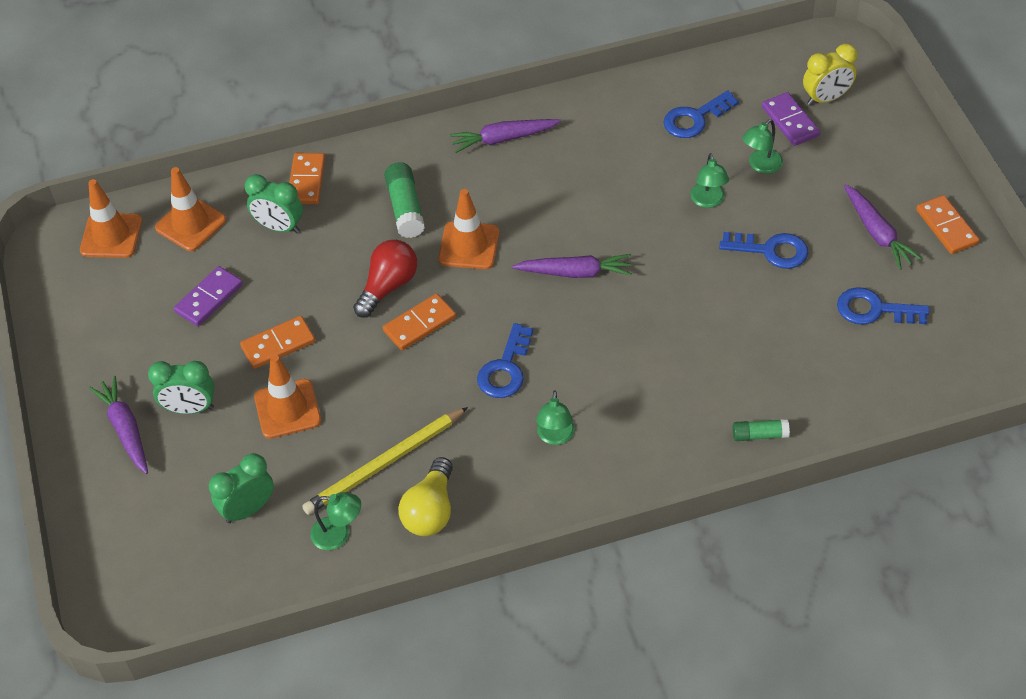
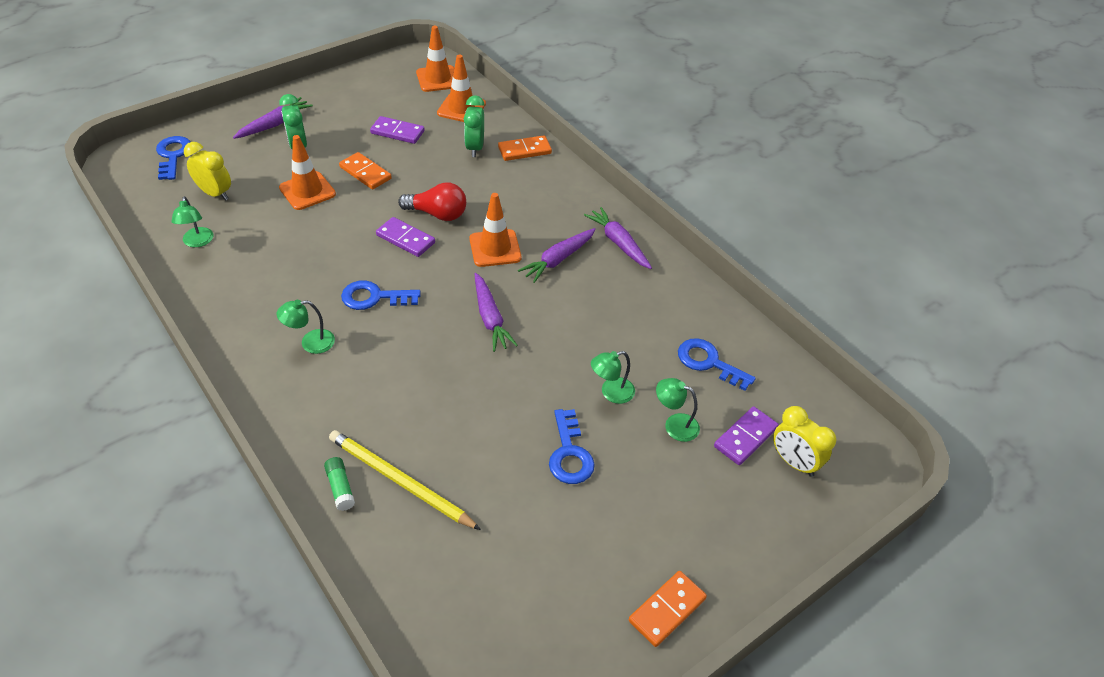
camera: 65 degrees right, 5 degrees down
green clock [209,453,274,523] -> yellow clock [184,142,231,201]
yellow pencil [302,407,468,515] -> yellow pencil moved to [329,430,481,530]
orange domino [383,294,456,350] -> purple domino [376,217,435,257]
green glue stick [384,162,425,238] -> none
yellow light bulb [399,457,453,536] -> none
blue key [837,287,929,325] -> blue key moved to [156,136,190,180]
purple carrot [844,184,923,270] -> purple carrot moved to [518,228,596,283]

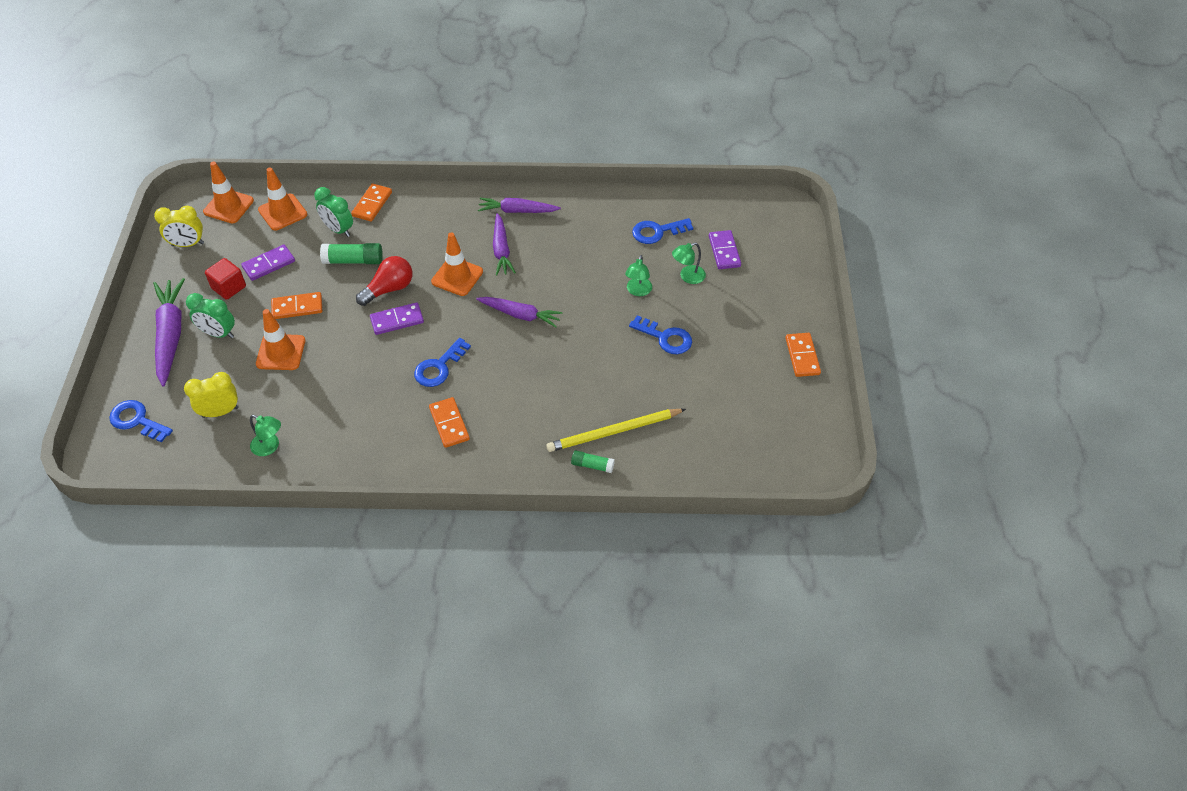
camera: 50 degrees left, 5 degrees up
purple carrot [233,97,313,139] -> purple carrot [153,278,185,387], size x1.53
green lamp [277,300,335,354] -> orange domino [429,397,470,448]
yellow clock [773,406,837,477] -> yellow clock moved to [154,206,204,247]
none -> red cube [205,258,246,300]
none -> green glue stick [320,243,383,264]

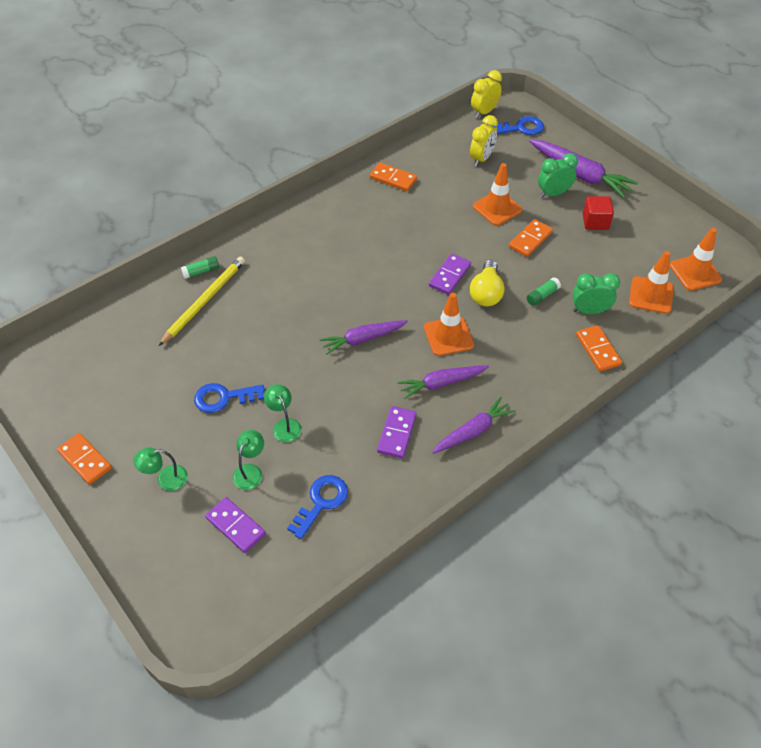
camera: 140 degrees right, 0 degrees up
yellow clock [154,206,204,247] -> yellow clock moved to [471,70,502,118]
purple domino [241,245,295,281] -> purple domino moved to [377,406,417,458]
green lamp [250,415,281,456] -> green lamp moved to [133,448,188,491]
green glue stick [320,243,383,264] -> green glue stick [527,277,561,306], size x0.62
red light bulb [356,256,412,306] -> yellow light bulb [470,260,505,306]
blue key [414,338,471,387] -> none
orange domino [429,397,470,448] -> orange domino moved to [370,162,417,191]
purple carrot [493,213,516,276] -> purple carrot turned 60 degrees counterclockwise [398,365,489,399]

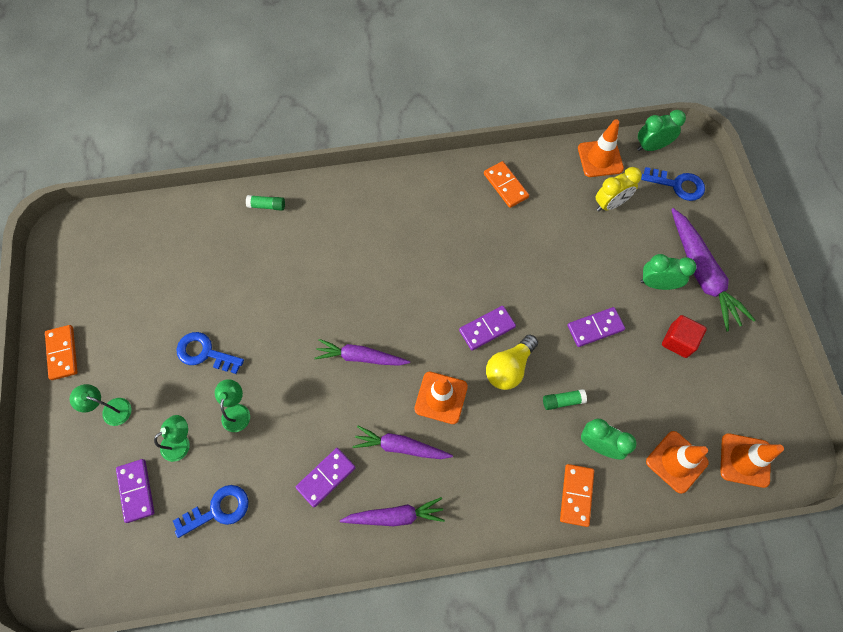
camera: 30 degrees right, 15 degrees up
yellow pencil [159,256,245,346] -> none
yellow clock [471,70,502,118] -> green clock [637,110,686,151]
orange traffic cone [473,163,522,226] -> orange traffic cone moved to [578,119,624,177]
orange domino [509,219,553,257] -> purple domino [567,307,625,347]

